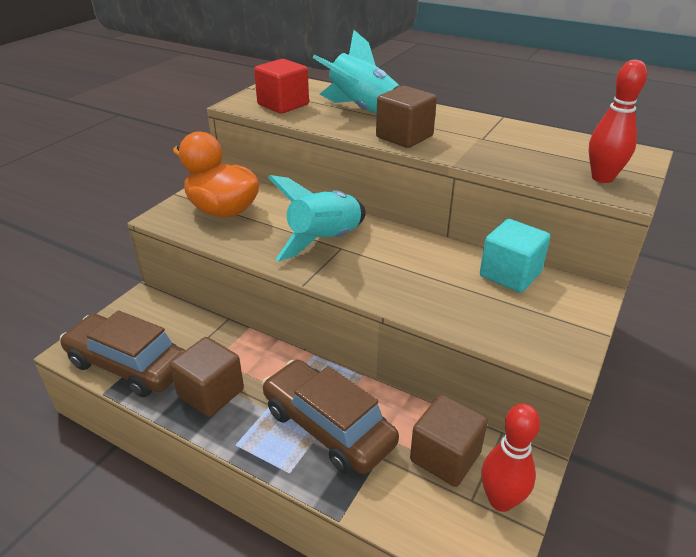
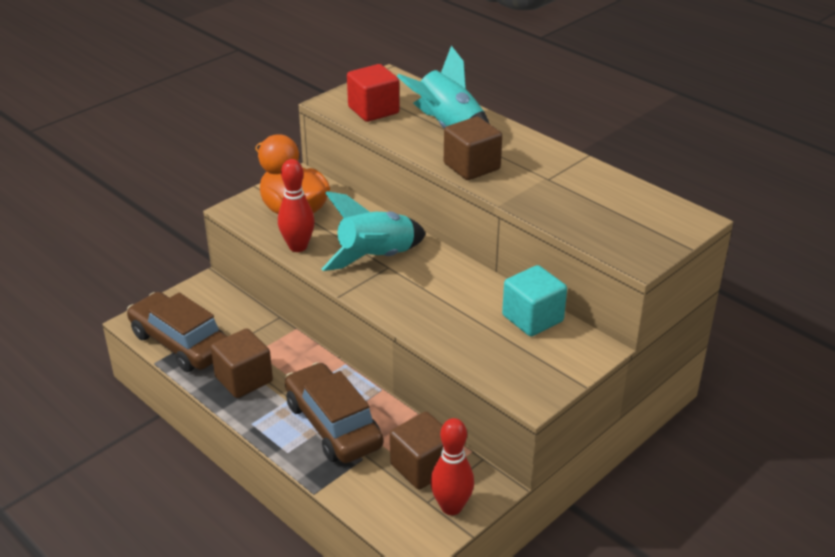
camera: 15 degrees right, 0 degrees up
red bowling pin [589,60,647,183] -> red bowling pin moved to [278,159,315,252]

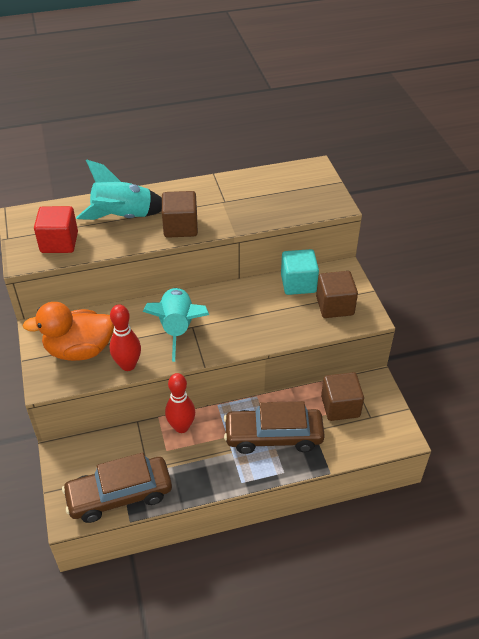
camera: 60 degrees left, 10 degrees up
brown cube [211,328,273,398] -> brown cube moved to [316,271,358,318]
red bowling pin [430,418,474,515] -> red bowling pin moved to [165,373,195,433]

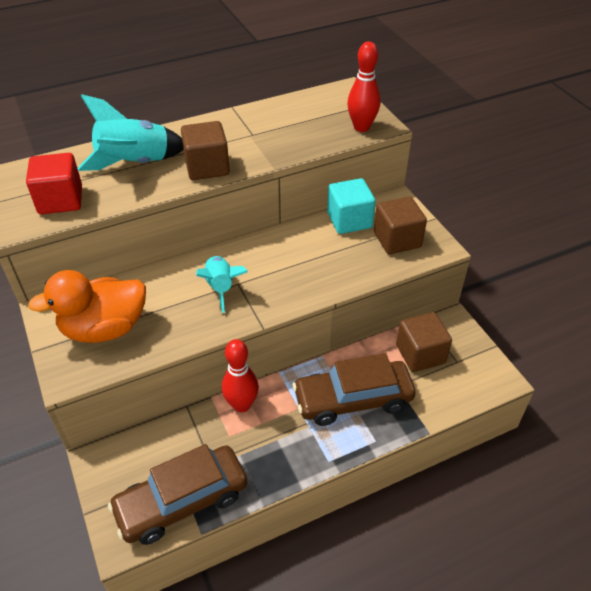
camera: 10 degrees left, 0 degrees up
red bowling pin [110,304,141,371] -> red bowling pin moved to [347,42,380,132]
turquoise rocket [143,288,209,362] -> turquoise rocket [196,256,248,313], size x0.66

